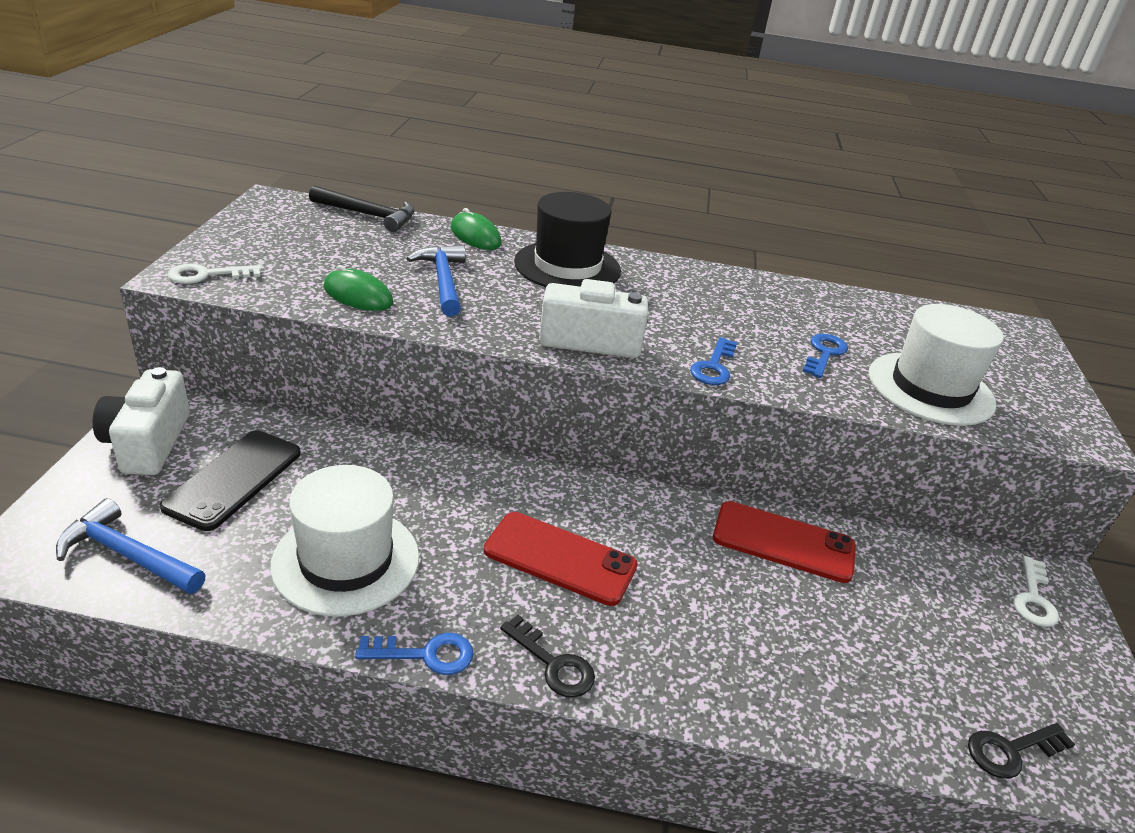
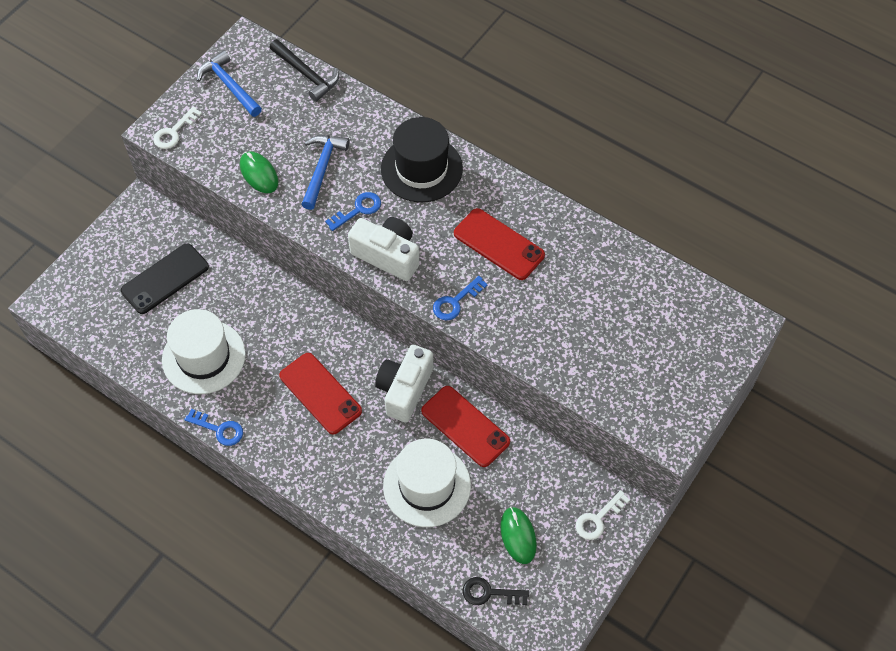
camera: 30 degrees right, 25 degrees up
blue hammer [56,498,206,594] -> blue hammer moved to [197,50,262,117]
white camera [93,367,190,475] -> white camera moved to [375,345,433,422]
white key [168,263,261,284] -> white key turned 60 degrees counterclockwise [153,107,202,149]
green mouse [451,208,501,250] -> green mouse moved to [500,507,537,564]
black key [500,615,595,698] -> none
blue key [802,334,848,378] -> blue key moved to [325,192,381,231]
white hat [869,304,1004,426] -> white hat moved to [383,439,471,527]
none -> red phone [454,208,545,280]

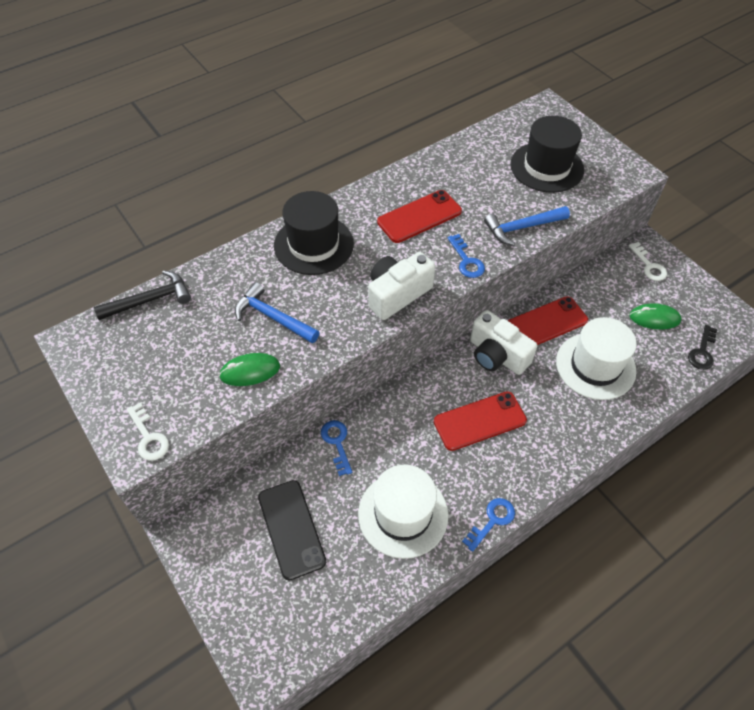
camera: 70 degrees left, 5 degrees down
blue hammer [197,50,262,117] -> blue hammer moved to [484,206,570,246]
blue key [325,192,381,231] -> blue key moved to [321,420,352,476]
none -> black hat [510,116,584,193]

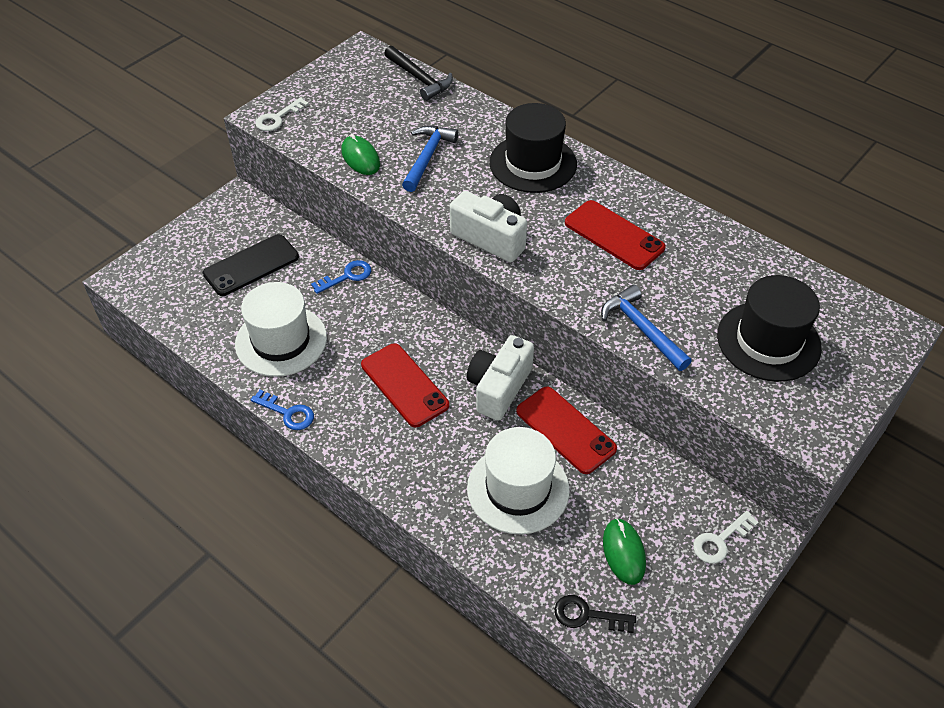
camera: 75 degrees right, 5 degrees down
blue key [447,234,485,278] -> none

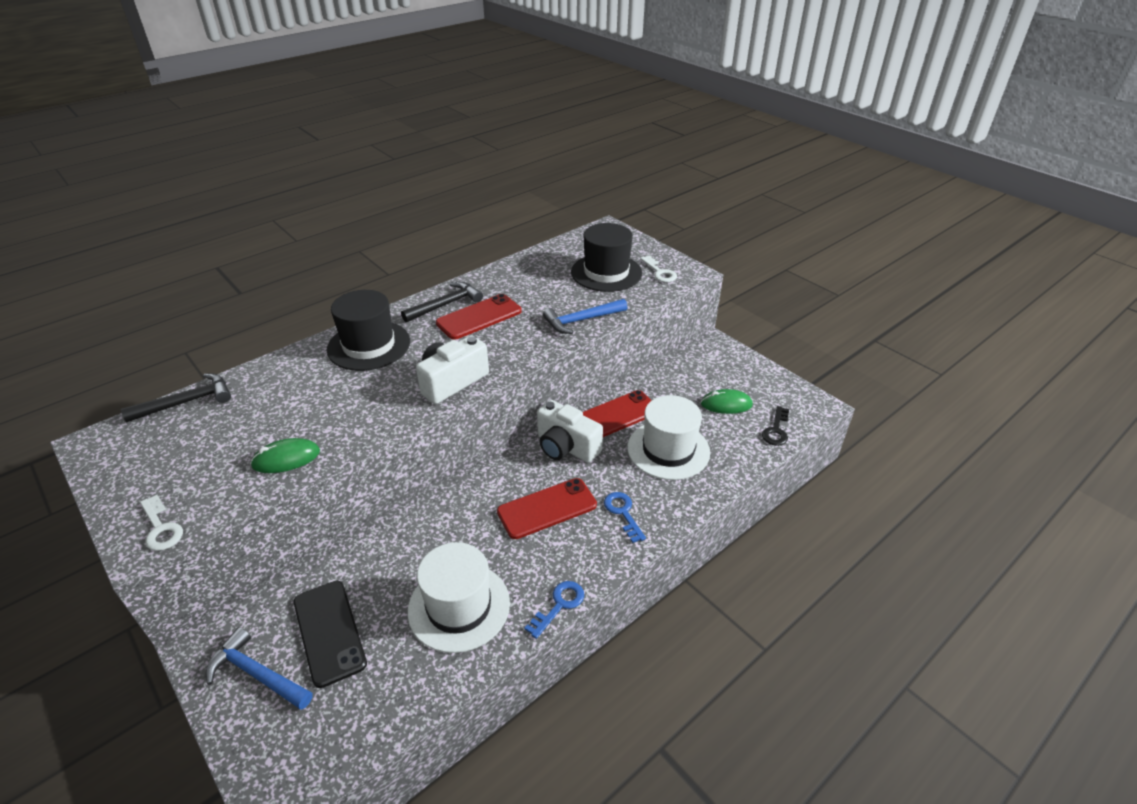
camera: 80 degrees left, 10 degrees down
blue key [311,260,371,294] -> blue key moved to [604,492,646,543]
blue hammer [402,126,459,192] -> blue hammer moved to [206,627,313,710]
white key [693,511,758,564] -> white key moved to [640,255,677,282]
none -> black hammer [401,282,483,322]

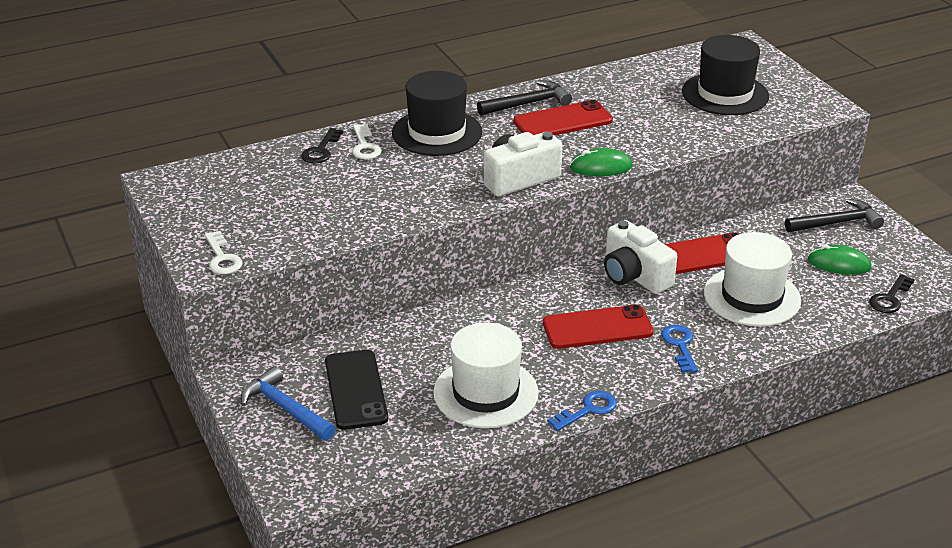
camera: 15 degrees right, 5 degrees down
black hammer [121,373,231,422] -> black hammer moved to [785,199,884,232]
green mouse [250,438,320,473] -> green mouse moved to [570,148,633,176]
blue hammer [543,299,627,334] -> none
white key [640,255,677,282] -> white key moved to [352,124,382,159]
none -> black key [301,128,343,164]

